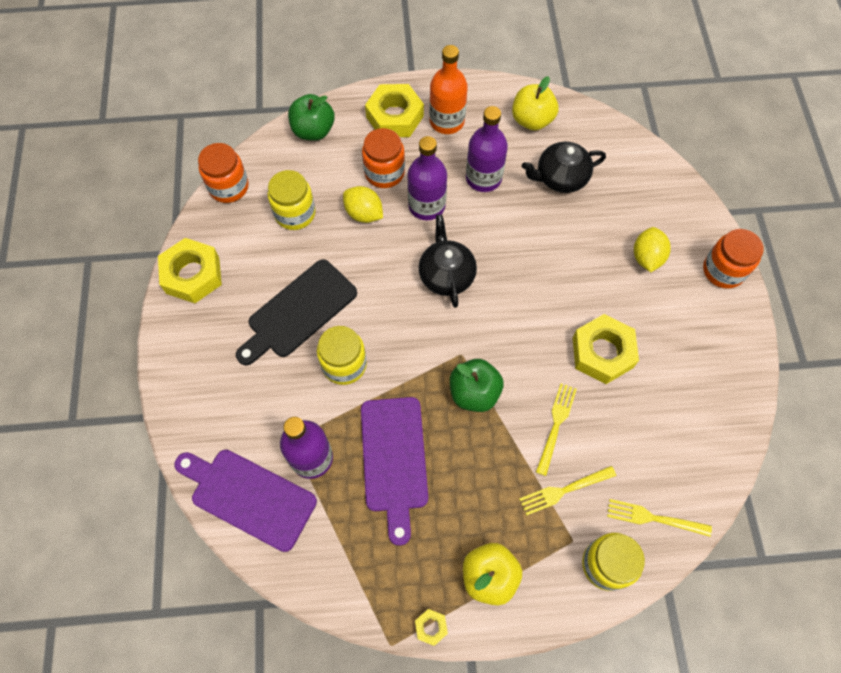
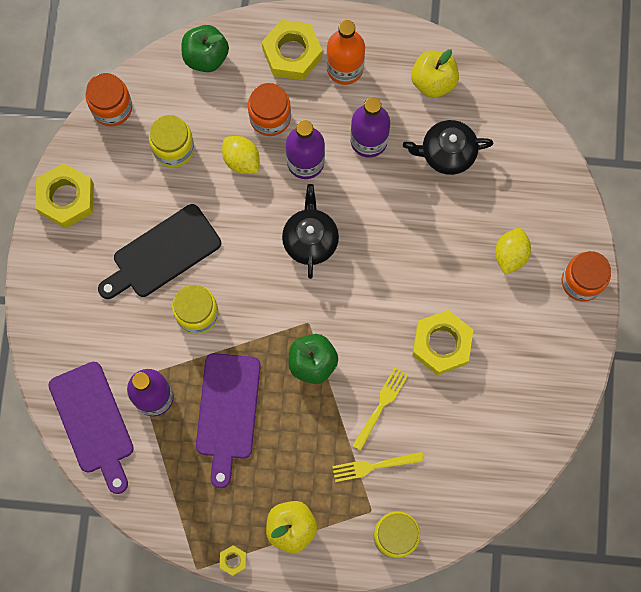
camera: 10 degrees right, 10 degrees up
purple cutting board [175,450,317,552] -> purple cutting board turned 150 degrees counterclockwise [48,362,134,494]
yellow fork [607,499,712,537] -> none

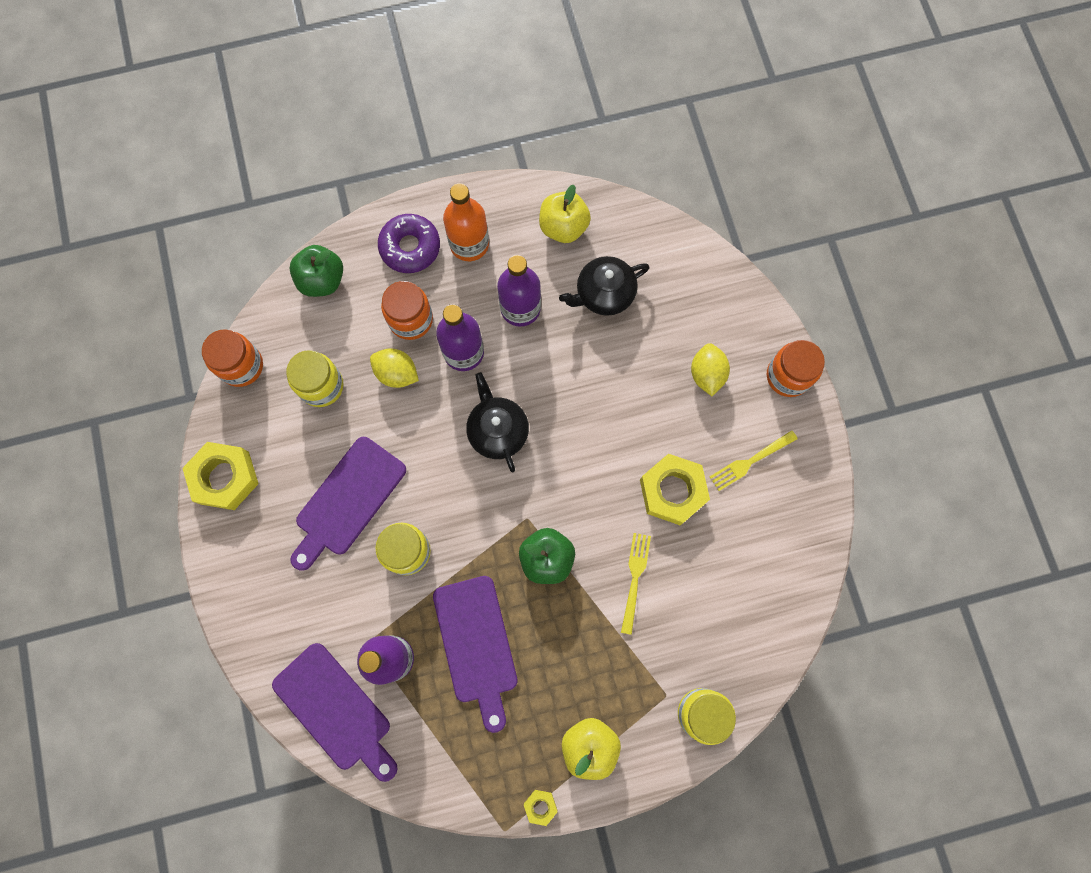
camera: 20 degrees left, 0 degrees up
black cutting board [98,204,221,299] -> purple cutting board [290,437,406,571]
yellow nut [262,20,322,80] -> purple donut [378,214,440,273]
yellow fork [332,452,424,482] -> yellow fork moved to [710,430,798,491]

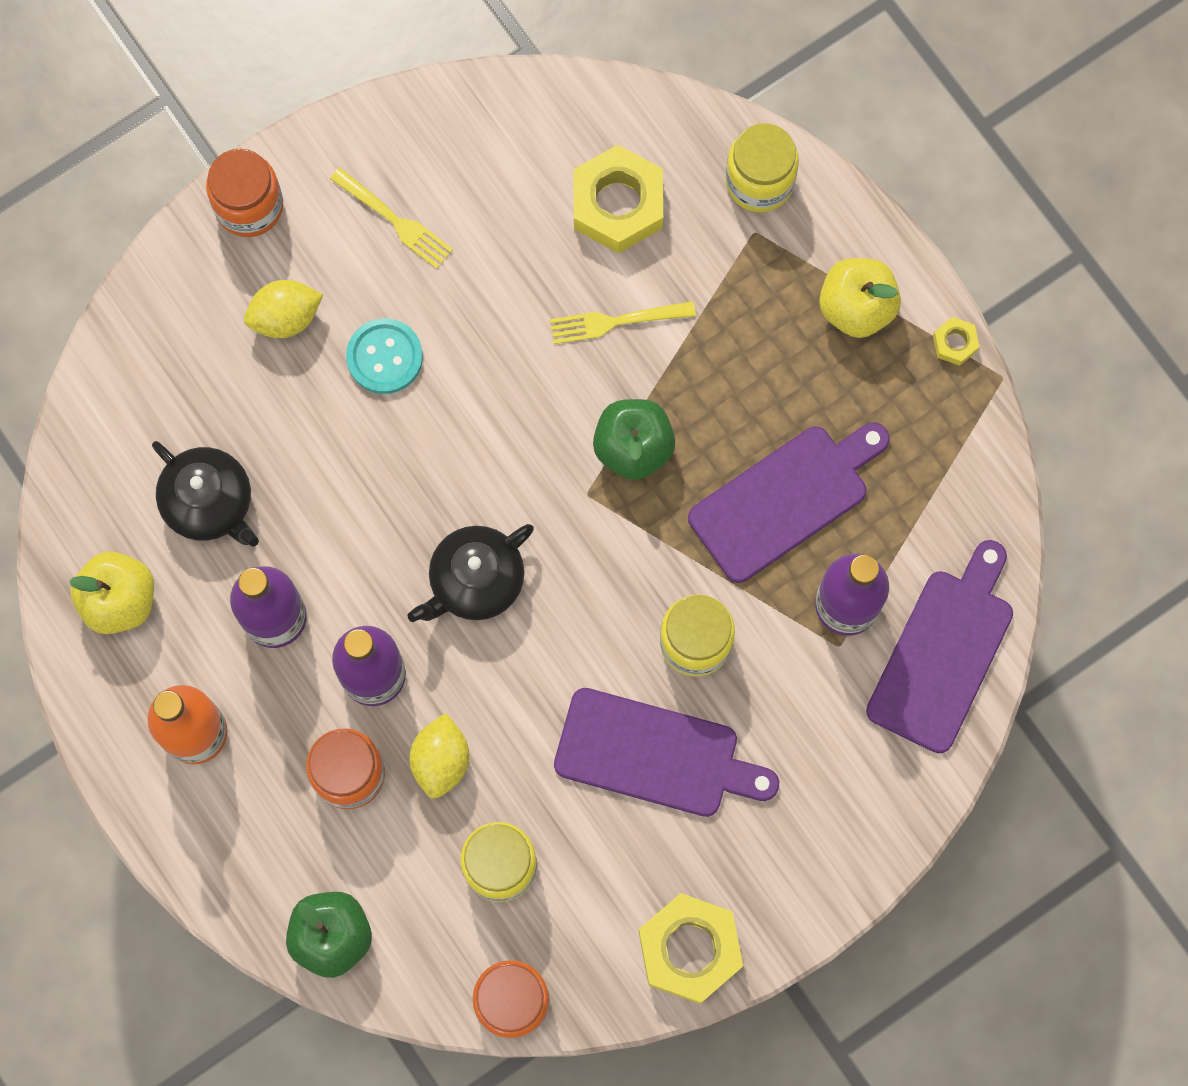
camera: 110 degrees left, 0 degrees up
purple donut [378,214,440,273] -> none
yellow nut [640,453,710,525] -> yellow nut moved to [573,145,663,253]
none -> turquoise button [346,318,423,394]

